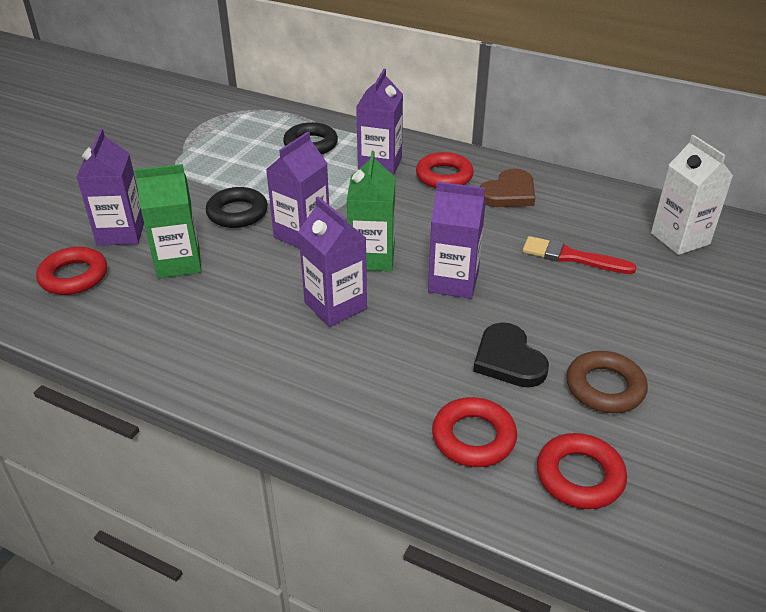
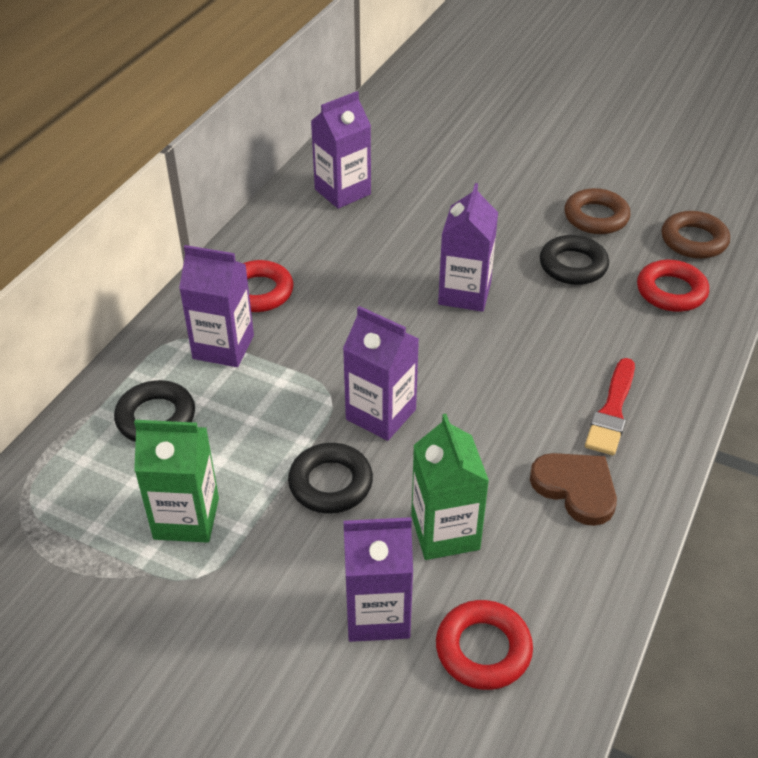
camera: 90 degrees left, 5 degrees up
purple carton [298,197,367,327] -> purple carton moved to [311,91,371,209]
green carton [347,151,395,271] -> green carton moved to [134,420,219,543]
black heart [473,322,549,388] -> black ring [540,235,609,285]
brown heart [479,169,535,207] -> brown heart moved to [530,453,617,526]
red brush [522,236,637,274] -> red brush moved to [585,358,635,455]
red ring [537,433,627,509] -> brown ring [661,211,730,259]
white carton [651,135,733,255] -> none

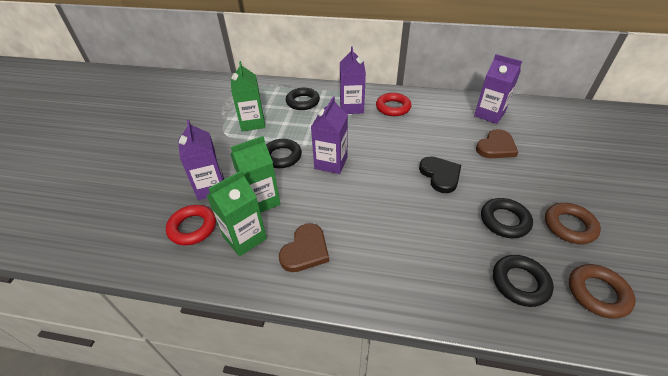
camera: 75 degrees right, 0 degrees up
purple carton [438,183,498,312] -> black heart [419,156,461,193]
red brush [585,358,635,455] -> none
red ring [637,260,709,312] -> black ring [493,255,554,307]
none -> green carton [207,170,267,257]
none -> brown heart [476,129,518,158]

